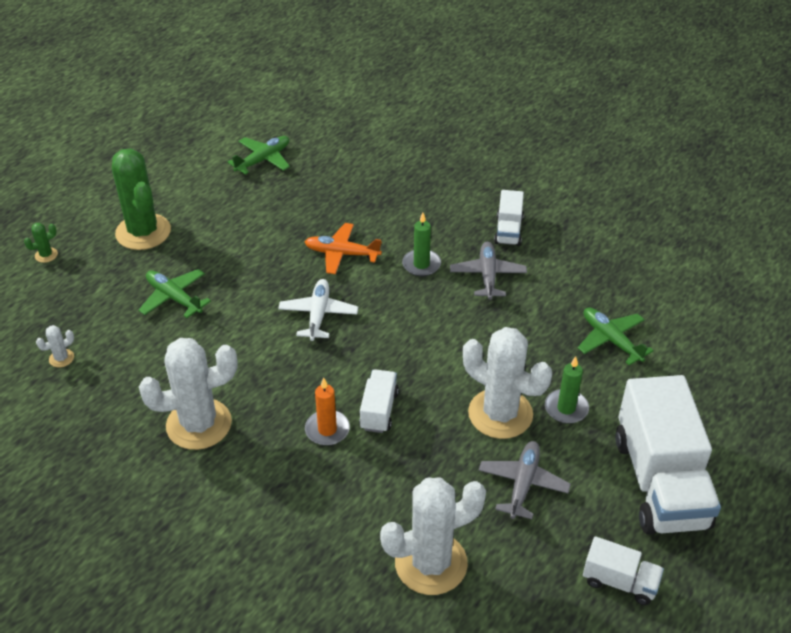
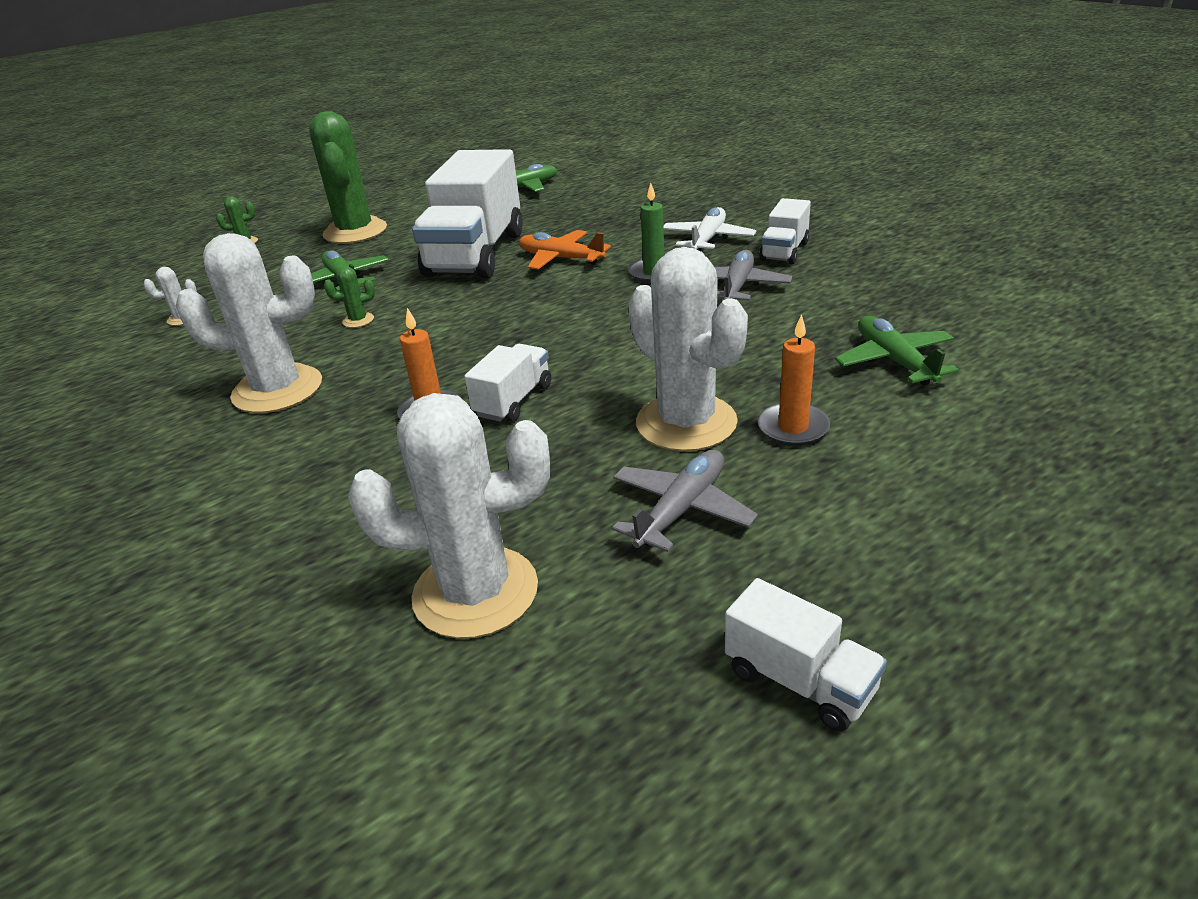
camera: 20 degrees right, 10 degrees down
white plane [278,279,358,341] -> white plane moved to [664,207,756,251]
green candle [545,356,589,424] -> orange candle [758,314,830,446]
white truck [615,375,721,534] -> white truck moved to [412,149,523,278]
none -> green cactus [324,266,375,328]

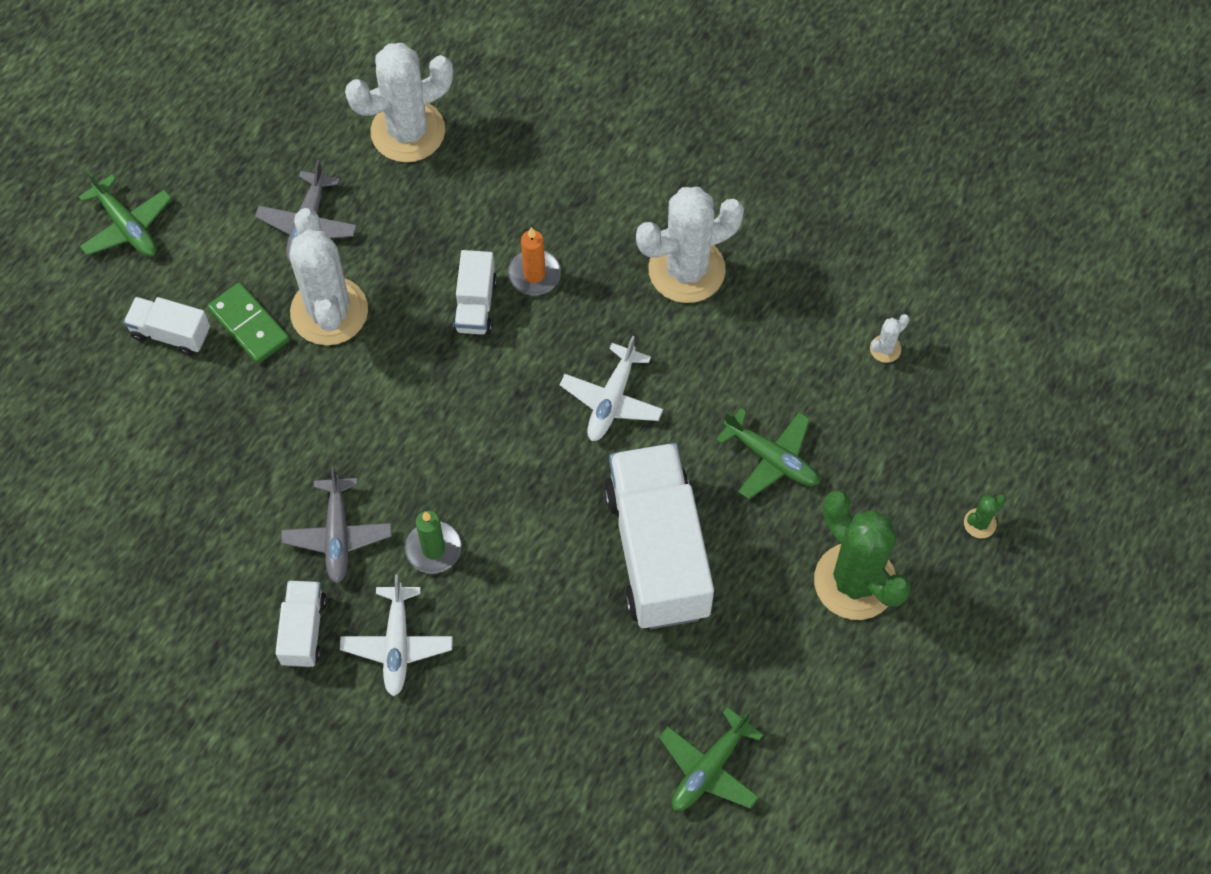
camera: 155 degrees right, 30 degrees up
green cactus [324,266,375,328] -> none
orange plane [519,230,611,270] -> none
white cactus [628,247,748,451] -> white cactus turned 45 degrees clockwise [289,208,368,346]
white truck [725,578,887,732] -> white truck moved to [124,297,210,356]
orange candle [758,314,830,446] -> green domino [207,283,290,364]
green plane [835,316,959,386] -> green plane moved to [78,171,172,257]
none -> white plane [560,336,663,441]

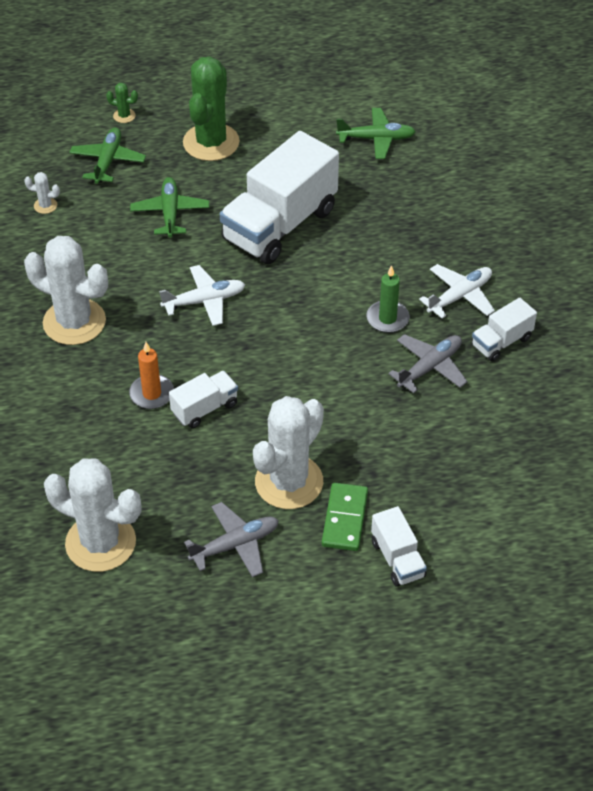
camera: 130 degrees left, 15 degrees down
green plane [78,171,172,257] -> green plane moved to [69,127,146,184]

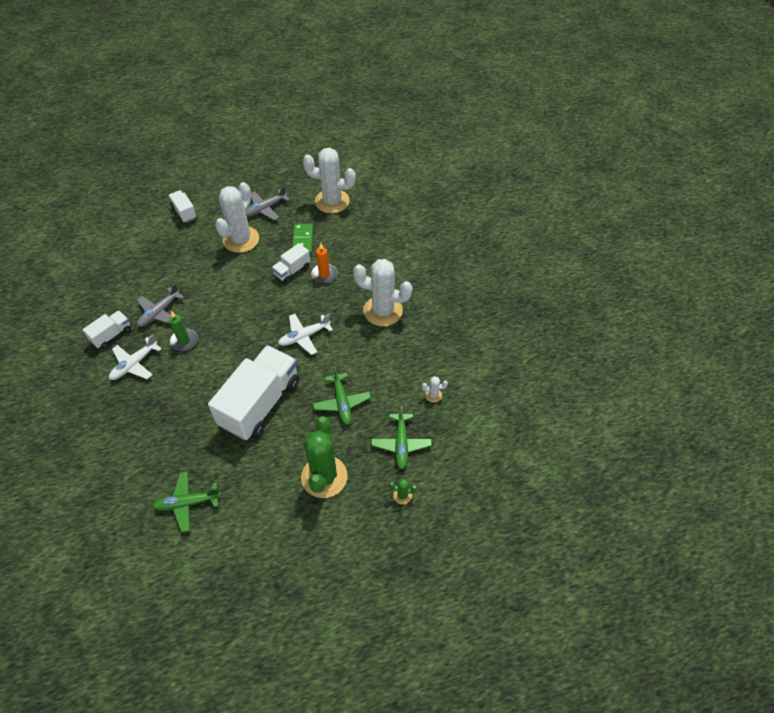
camera: 170 degrees right, 5 degrees up
green domino [322,483,368,551] -> green domino moved to [292,224,313,254]

